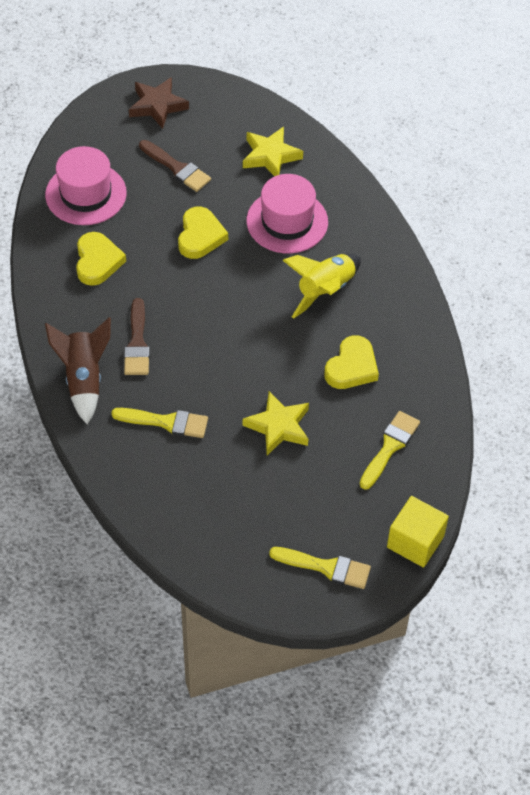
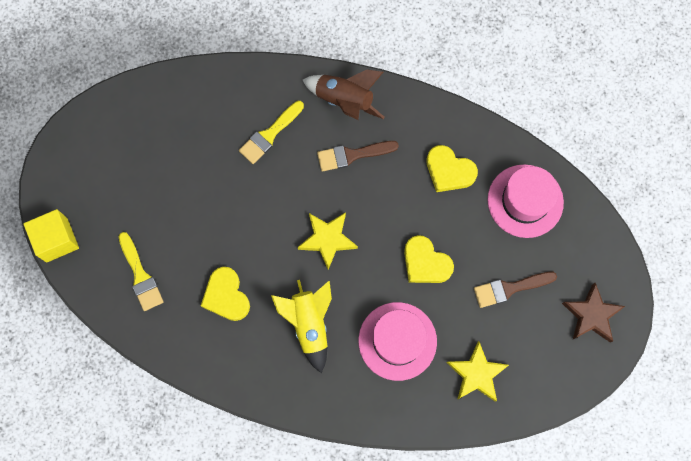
camera: 125 degrees right, 20 degrees up
brown brush [124,298,150,375] -> brown brush turned 45 degrees counterclockwise [317,141,399,172]
yellow star [243,391,309,455] -> yellow star moved to [298,212,358,270]
yellow brush [269,547,371,589] -> none

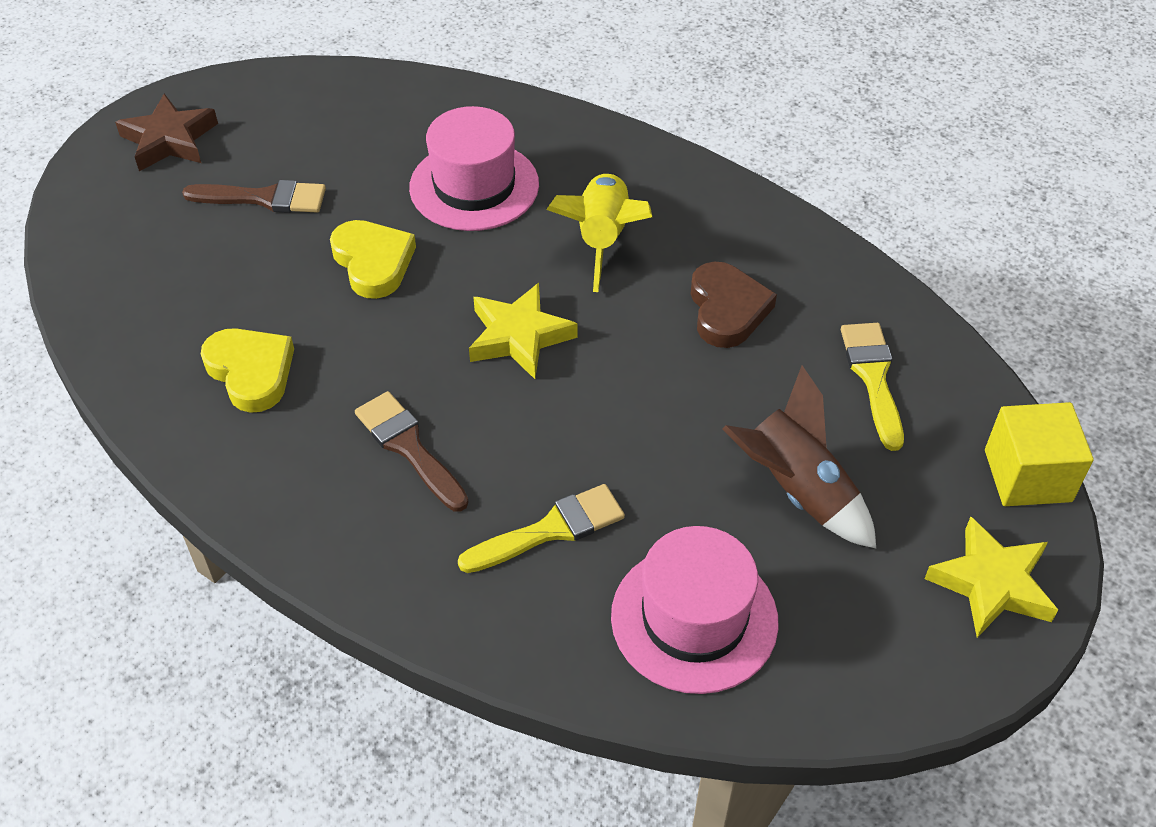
camera: 160 degrees left, 25 degrees down
yellow heart [201,267,250,321] -> brown heart [691,262,777,348]
brown rocket [303,70,384,120] -> brown rocket moved to [722,366,876,548]
brown brush [317,141,399,172] -> brown brush turned 135 degrees counterclockwise [355,391,468,512]
yellow star [447,341,509,402] -> yellow star moved to [925,516,1058,638]
pink hat [488,164,564,238] -> pink hat moved to [611,526,779,694]

